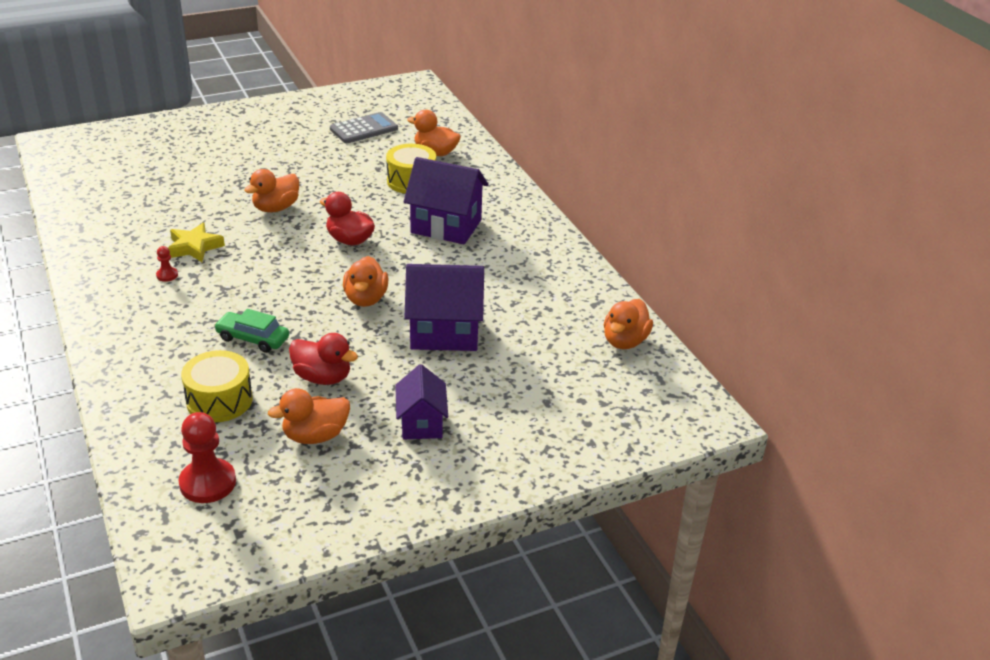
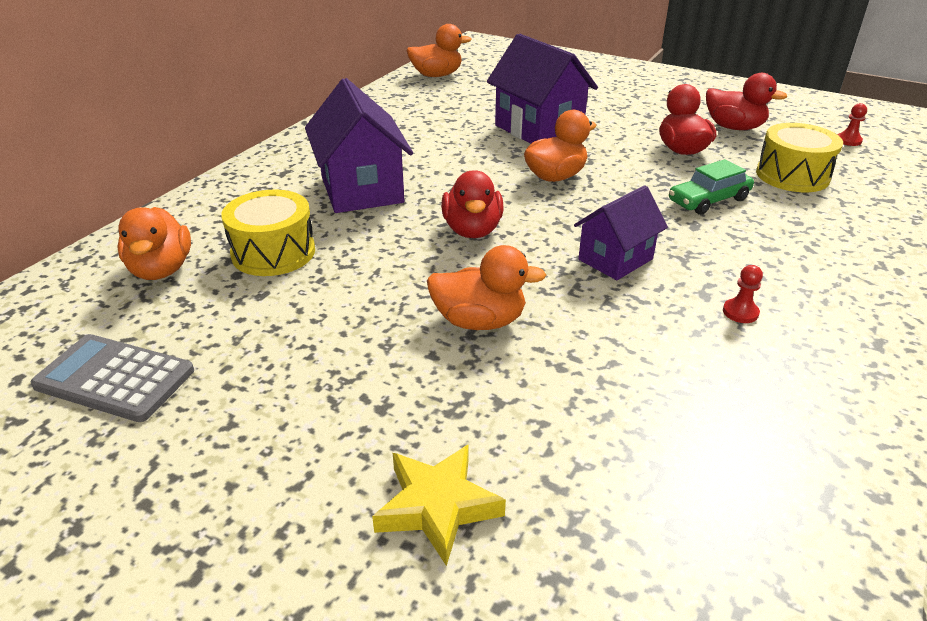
camera: 125 degrees left, 0 degrees up
yellow star [168,223,225,262] -> yellow star moved to [372,444,506,566]
red pawn [179,412,236,503] -> red pawn [838,103,867,146], size x0.48
green car [214,309,289,353] -> green car turned 75 degrees clockwise [669,159,754,215]
orange duck [268,388,350,444] -> red duck [706,73,787,130]
purple house [395,364,448,440] -> purple house moved to [574,185,668,280]

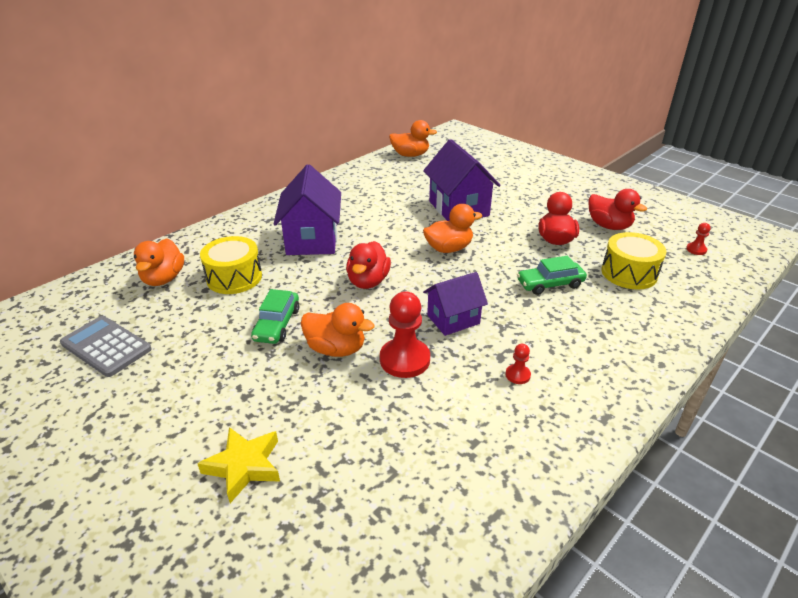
camera: 15 degrees right, 0 degrees up
none -> green car [251,289,299,344]
none -> red pawn [380,292,430,378]

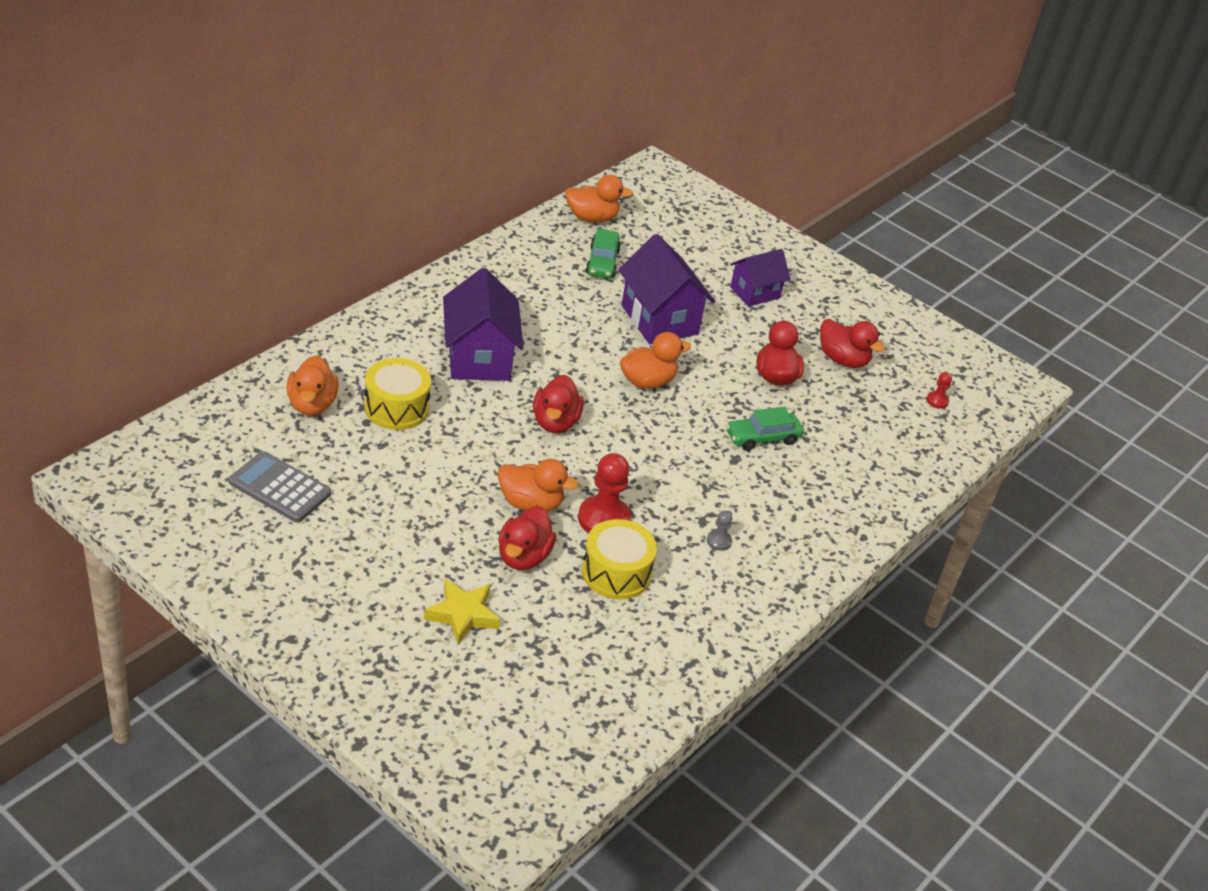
camera: 10 degrees left, 5 degrees up
green car [251,289,299,344] -> green car moved to [586,228,621,279]
purple house [423,272,488,336] -> purple house moved to [730,249,790,307]
red pawn [505,344,531,384] -> grey pawn [707,511,733,551]
yellow drum [602,232,666,290] -> yellow drum moved to [582,519,657,600]
none -> red duck [498,507,556,570]

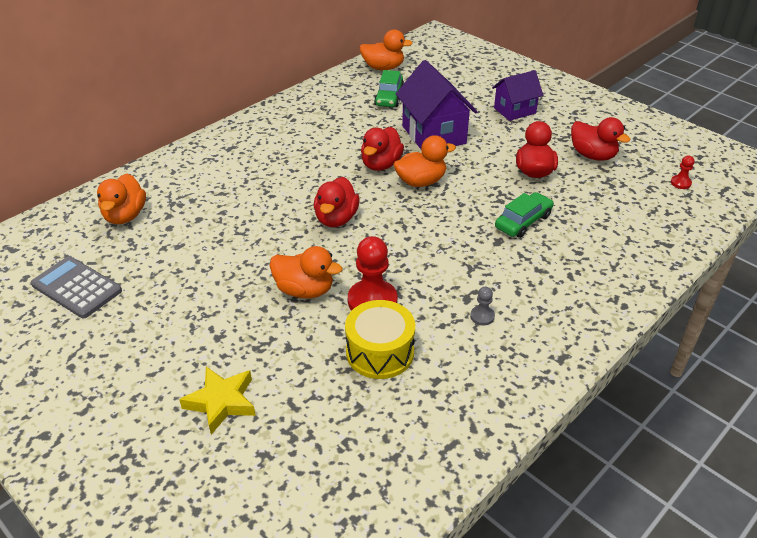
camera: 10 degrees right, 0 degrees up
yellow drum [364,358,431,430] -> none
purple house [443,268,523,381] -> none
red duck [498,507,556,570] -> red duck moved to [361,127,404,171]
green car [726,407,804,451] -> green car turned 150 degrees clockwise [495,192,554,238]

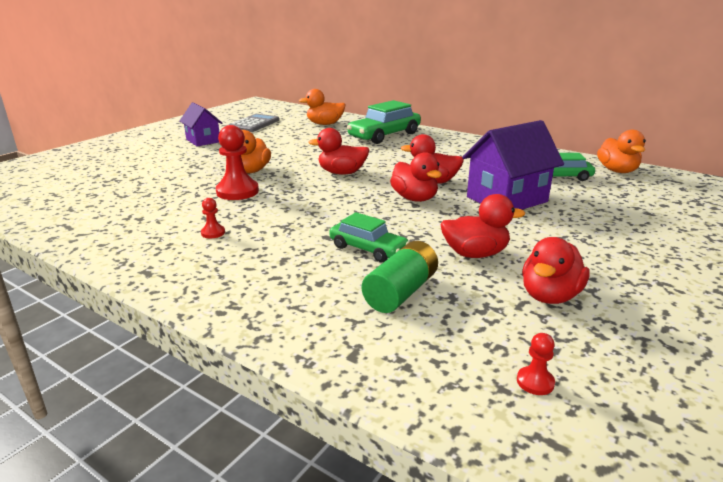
camera: 80 degrees right, 15 degrees down
yellow star [179,367,256,435] -> none
yellow drum [345,300,415,379] -> none
orange duck [394,135,456,187] -> red duck [390,152,442,202]
grey pawn [470,287,495,325] -> red pawn [201,198,225,238]
purple house [492,70,543,121] -> purple house moved to [179,103,222,146]
none -> green car [347,100,421,144]
none -> green battery [362,241,438,313]

